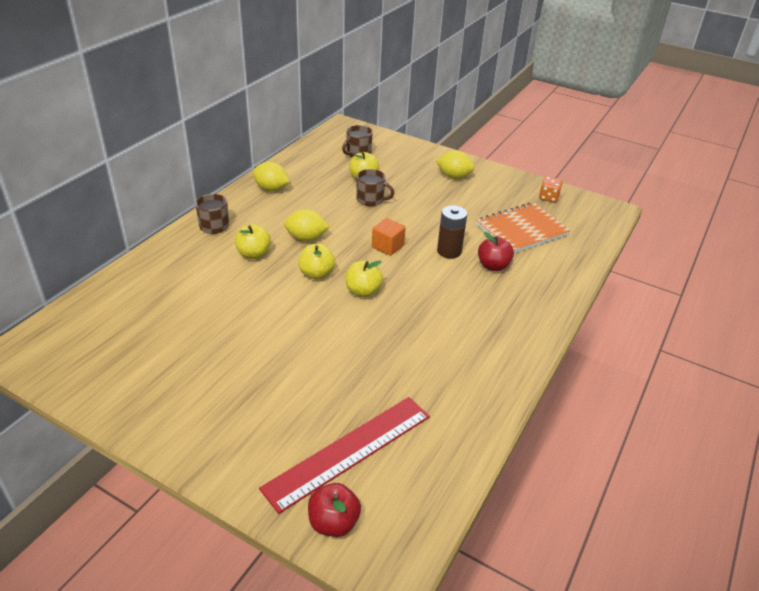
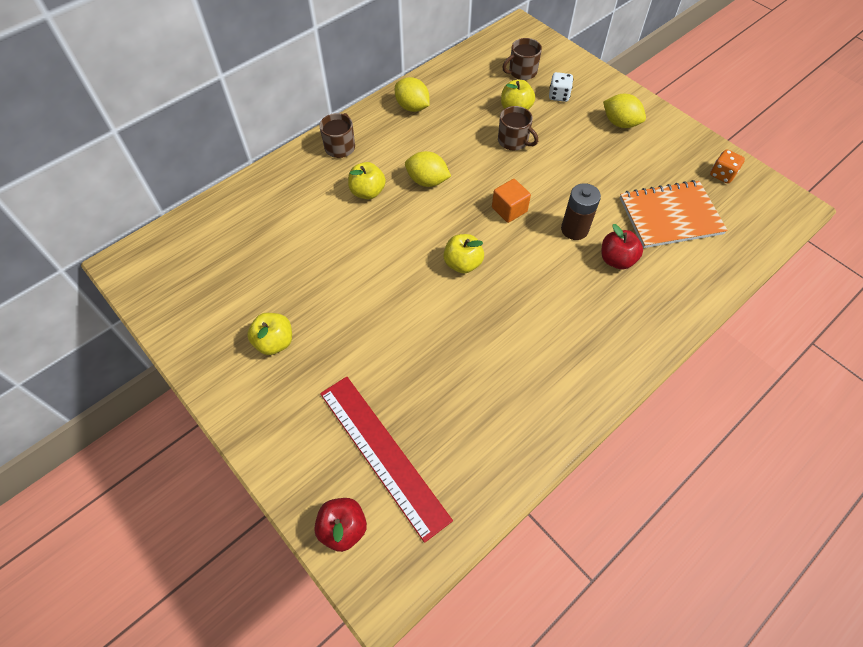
camera: 20 degrees right, 20 degrees up
red ruler [259,397,430,514] -> red ruler turned 75 degrees clockwise [320,377,453,543]
yellow apple [298,244,335,280] -> yellow apple moved to [247,313,292,355]
none -> white dice [549,72,573,102]

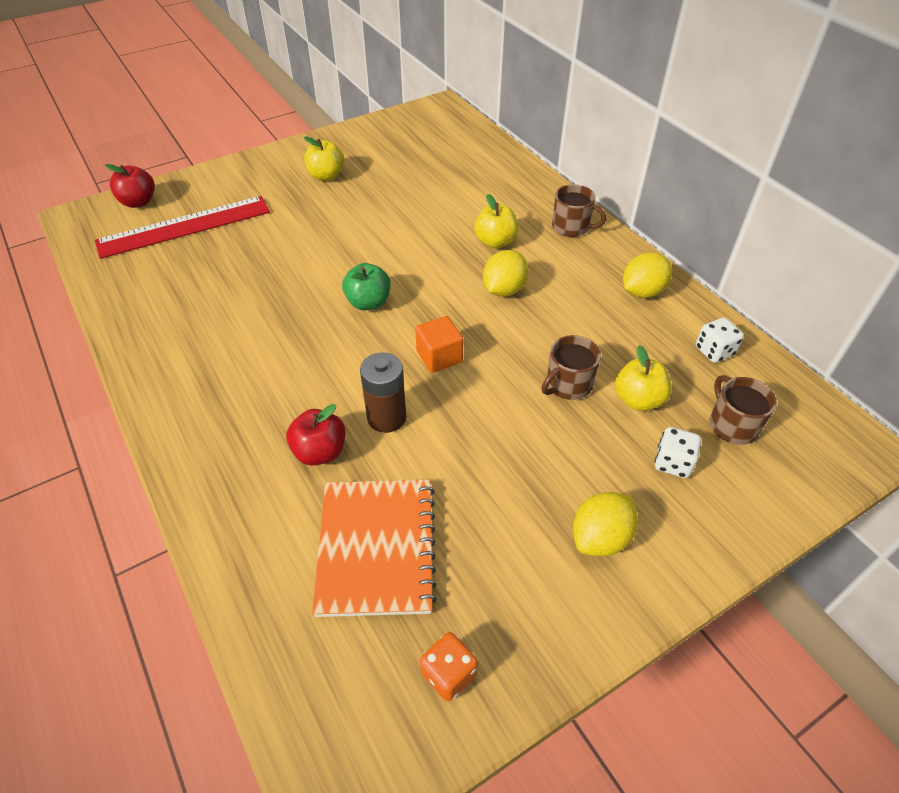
camera: 100 degrees right, 10 degrees down
yellow apple [443,234,484,274] -> green apple [342,263,391,310]
none -> white dice [696,318,744,363]

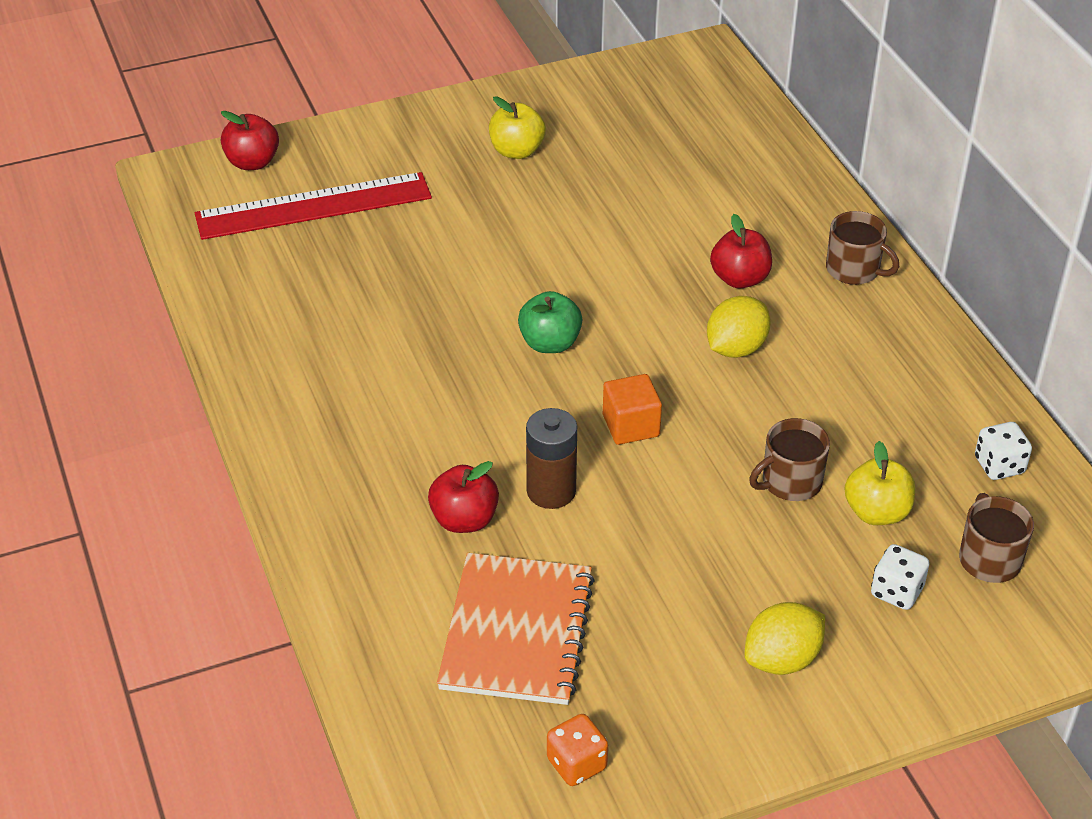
camera: 10 degrees right, 5 degrees down
yellow apple [474,194,519,248] -> red apple [710,214,772,289]
yellow lemon [623,252,672,298] -> none

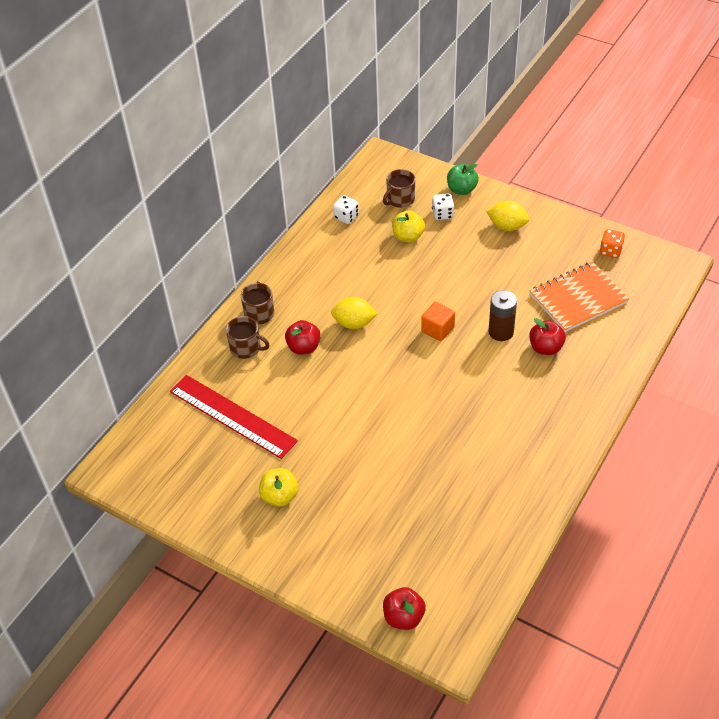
camera: 125 degrees left, 5 degrees up
red ruler [195,172,432,240] -> red ruler moved to [170,375,298,459]
green apple [518,291,582,353] -> green apple moved to [447,164,479,195]
brown mug [749,418,830,501] -> brown mug moved to [226,316,269,359]

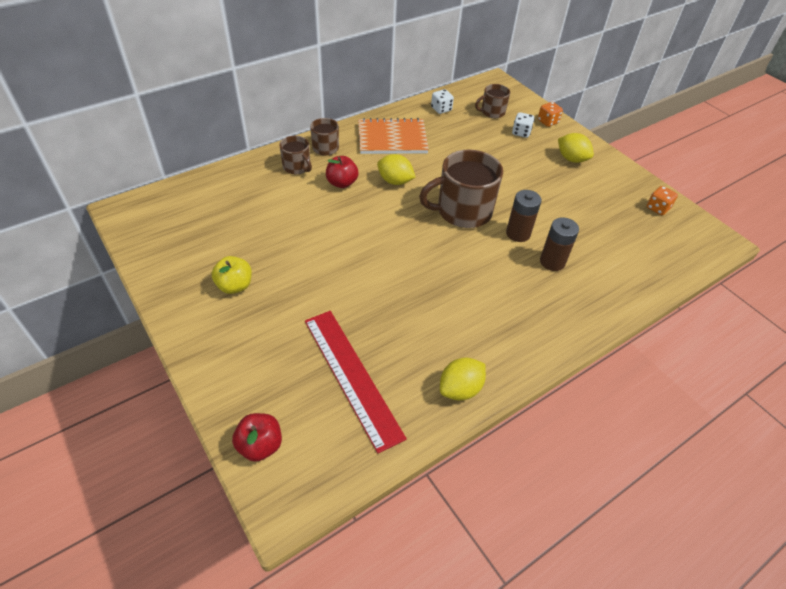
camera: 20 degrees right, 0 degrees up
red ruler [170,375,298,459] -> red ruler moved to [305,311,407,453]
yellow apple [392,211,425,242] -> none
orange cube [421,302,455,341] -> brown mug [419,150,503,228]
green apple [447,164,479,195] -> orange dice [538,102,563,127]
red apple [529,318,566,355] -> brown battery [540,217,579,271]
orange notebook [530,262,629,332] -> orange notebook moved to [358,118,429,154]
none -> yellow lemon [440,358,486,400]

